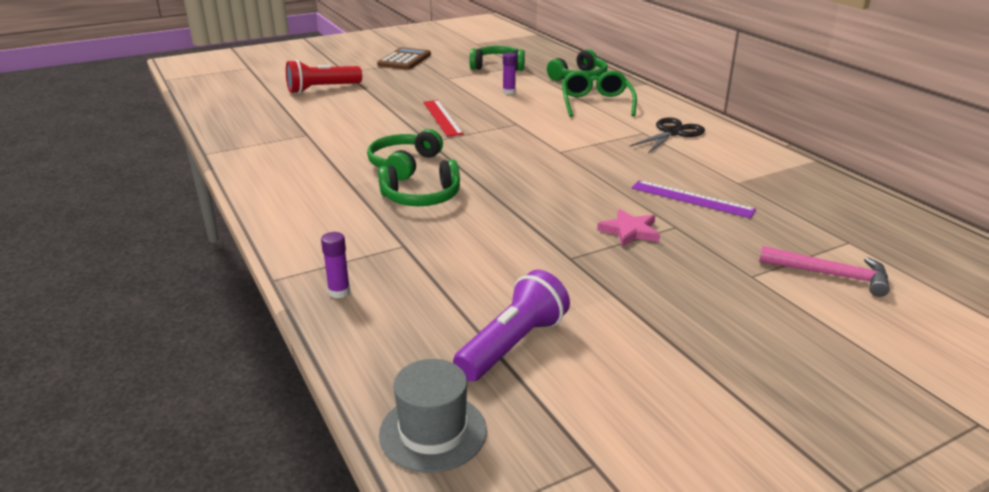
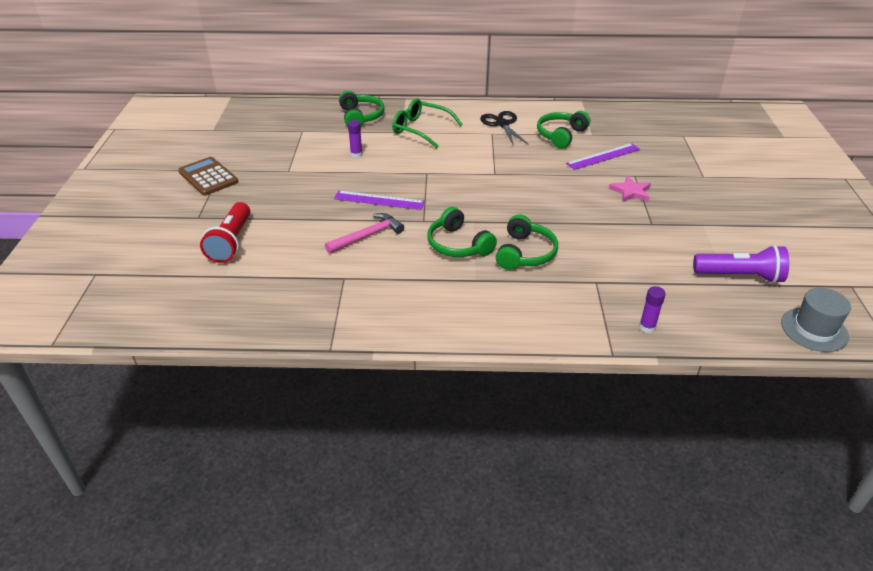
camera: 60 degrees left, 10 degrees up
red ruler [423,100,464,137] -> purple ruler [334,191,425,210]
purple flashlight [453,270,570,381] -> purple flashlight turned 120 degrees clockwise [693,245,789,284]
green headphones [470,46,525,71] -> green headphones moved to [537,111,590,148]
pink hammer [759,246,890,297] -> pink hammer moved to [325,213,404,254]

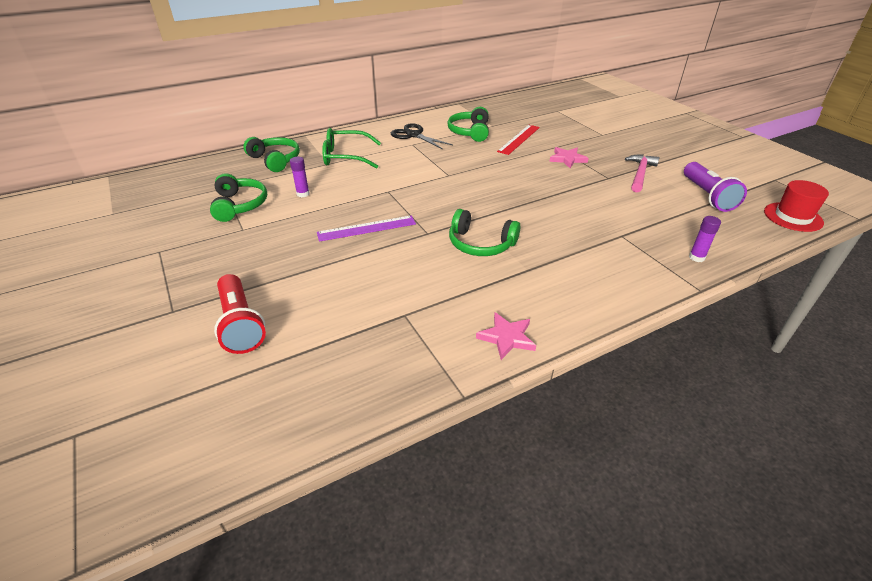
camera: 30 degrees left, 0 degrees up
brown calculator [178,157,238,196] -> none
pink hammer [325,213,404,254] -> pink hammer moved to [625,155,659,192]
green headphones [496,214,558,270] -> green headphones moved to [210,173,267,222]
purple ruler [566,143,640,170] -> red ruler [497,125,540,155]
purple flashlight [693,245,789,284] -> purple flashlight turned 105 degrees clockwise [684,162,747,212]
grey hat [781,288,851,352] -> red hat [764,180,829,232]
none -> pink star [476,312,536,360]

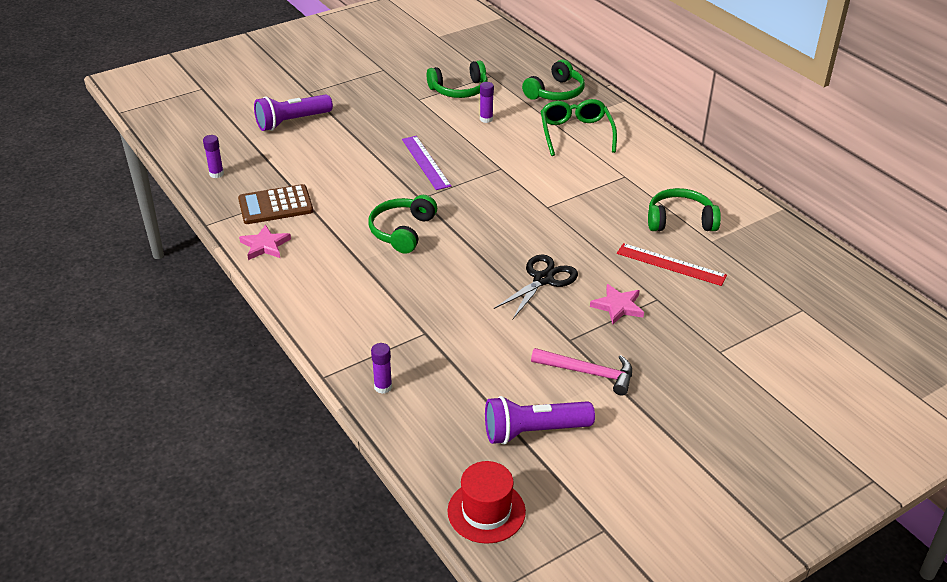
camera: 85 degrees right, 0 degrees up
red flashlight [214,274,266,354] -> purple flashlight [254,95,333,131]
black scissors [391,123,453,149] -> black scissors moved to [494,255,578,319]
none -> purple glue stick [203,135,224,178]
none -> brown calculator [238,184,313,224]

